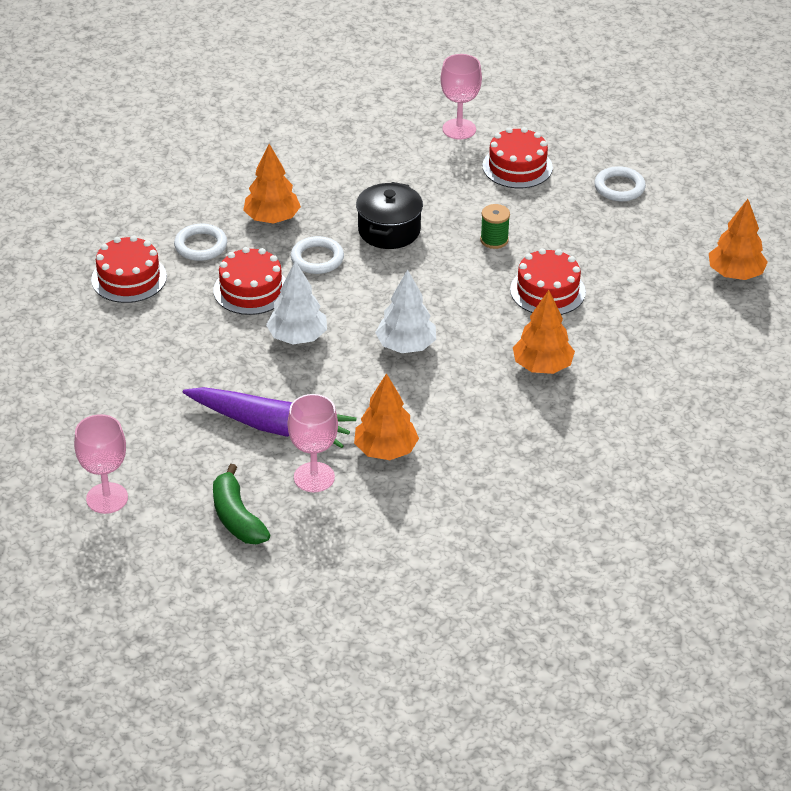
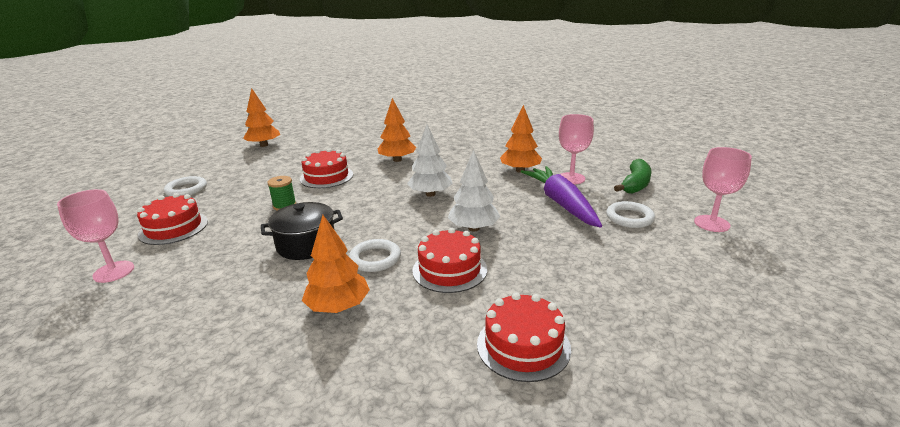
camera: 125 degrees left, 15 degrees down
white ring [174,224,227,261] -> white ring moved to [606,201,655,228]

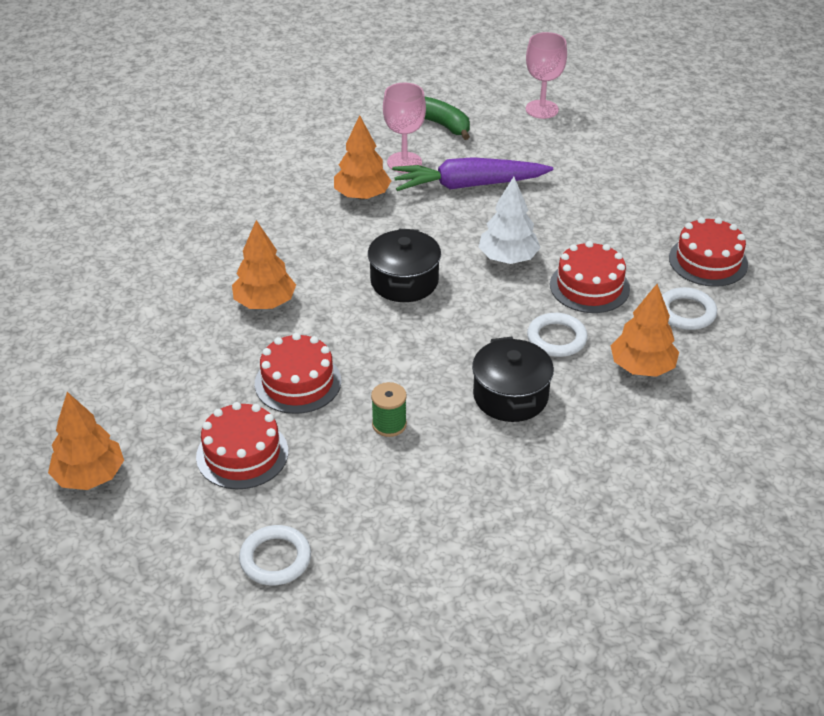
camera: 80 degrees left, 15 degrees up
pink goblet [57,189,134,283] -> none
red cake [137,193,208,245] -> red cake moved to [196,402,288,489]
white tree [407,124,453,197] -> black pot [368,229,441,302]
white ring [606,201,655,228] -> white ring moved to [662,287,717,330]

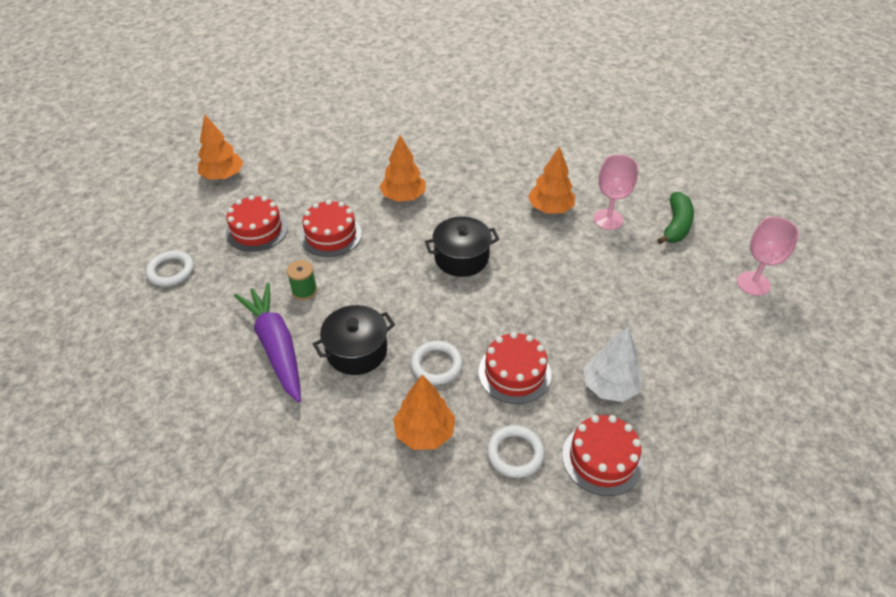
camera: 70 degrees right, 5 degrees up
purple carrot [392,157,553,191] -> purple carrot moved to [234,283,301,403]
white tree [479,177,541,264] -> white tree moved to [583,327,643,402]

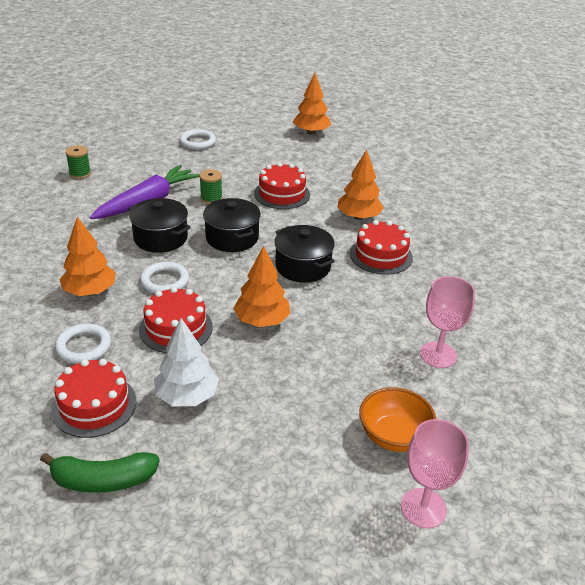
camera: 65 degrees right, 10 degrees down
red cake [226,195,288,252] -> red cake moved to [350,220,413,275]
orange tree [528,146,575,214] -> orange tree moved to [233,246,290,327]
green banana [657,192,694,244] -> green banana moved to [40,452,160,493]
none -> green spool [65,145,91,179]
none -> black pot [203,198,261,252]
none -> orange bowl [359,387,436,452]

